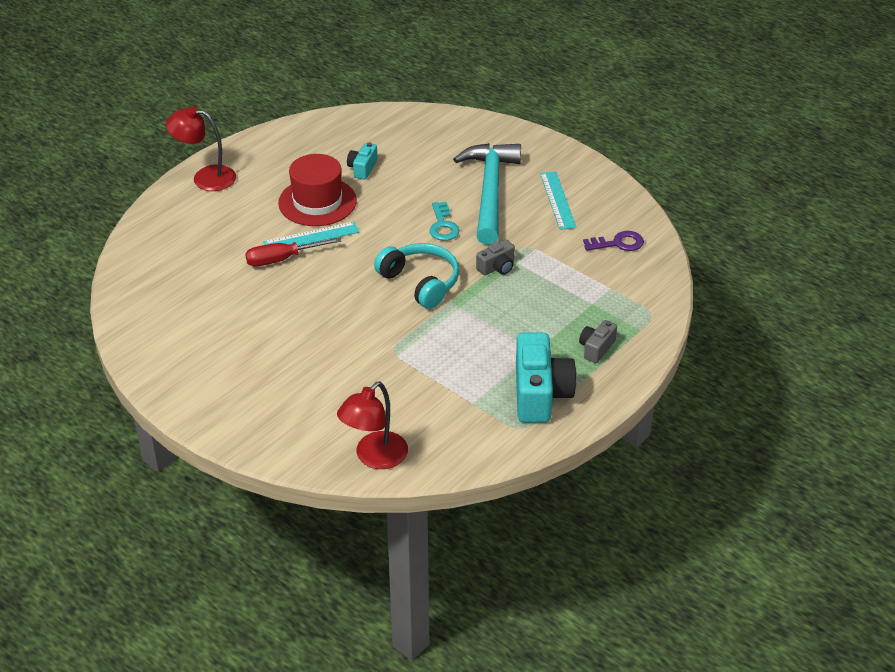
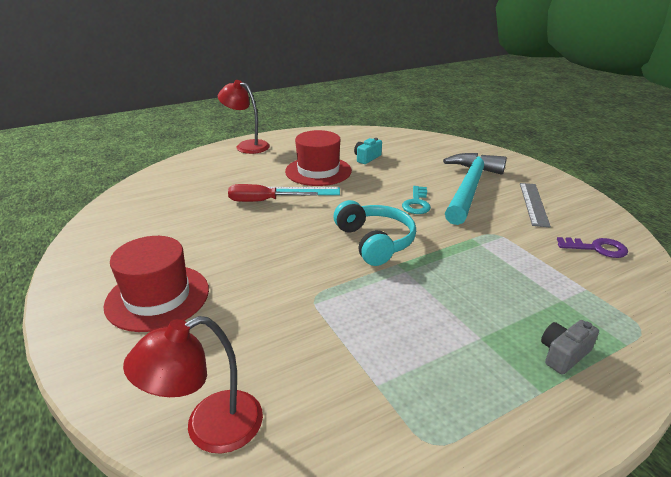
camera: 20 degrees right, 10 degrees down
grey camera [476,239,515,276] -> none
turquoise camera [516,333,577,423] -> none
turquoise ruler [540,171,577,230] -> grey ruler [520,183,551,227]
none -> red hat [104,236,209,332]

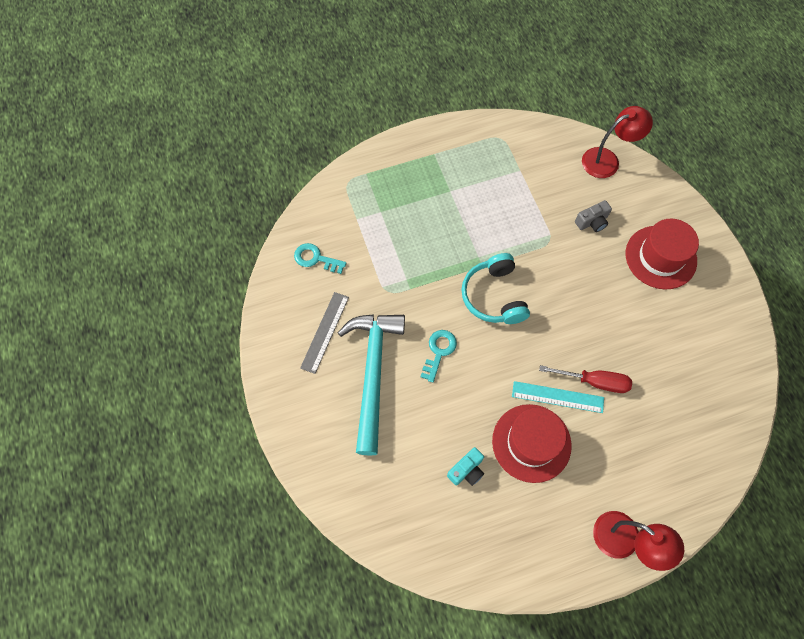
camera: 170 degrees left, 35 degrees up
turquoise hammer [443,153,507,225] -> turquoise hammer turned 150 degrees clockwise [338,314,405,456]
grey camera [541,320,599,375] -> grey camera moved to [575,200,612,232]
purple key [557,237,628,258] -> turquoise key [294,243,347,274]

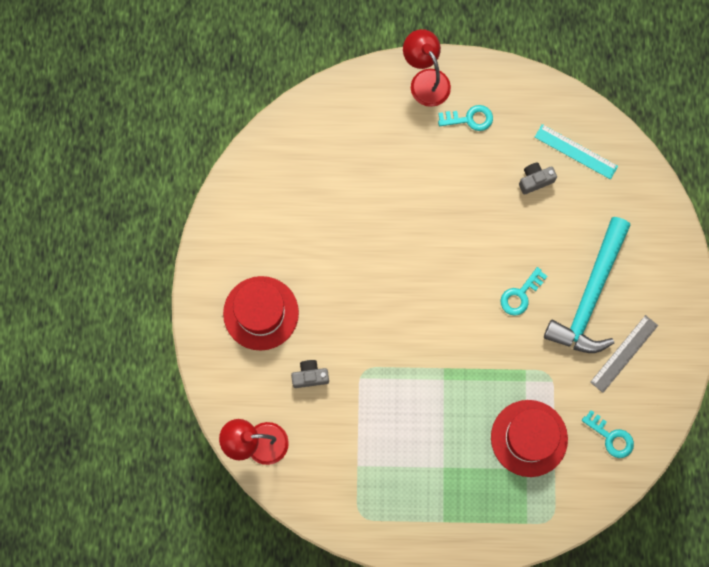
camera: 160 degrees left, 10 degrees up
turquoise camera [447,447,484,486] -> grey camera [519,162,557,195]
turquoise headphones [461,253,530,324] -> none
red hat [492,404,572,483] -> red hat moved to [491,400,568,477]
turquoise ruler [512,381,604,413] -> turquoise ruler moved to [535,124,618,179]
red screwdriver [539,365,632,393] -> none
none -> turquoise key [438,105,493,131]

